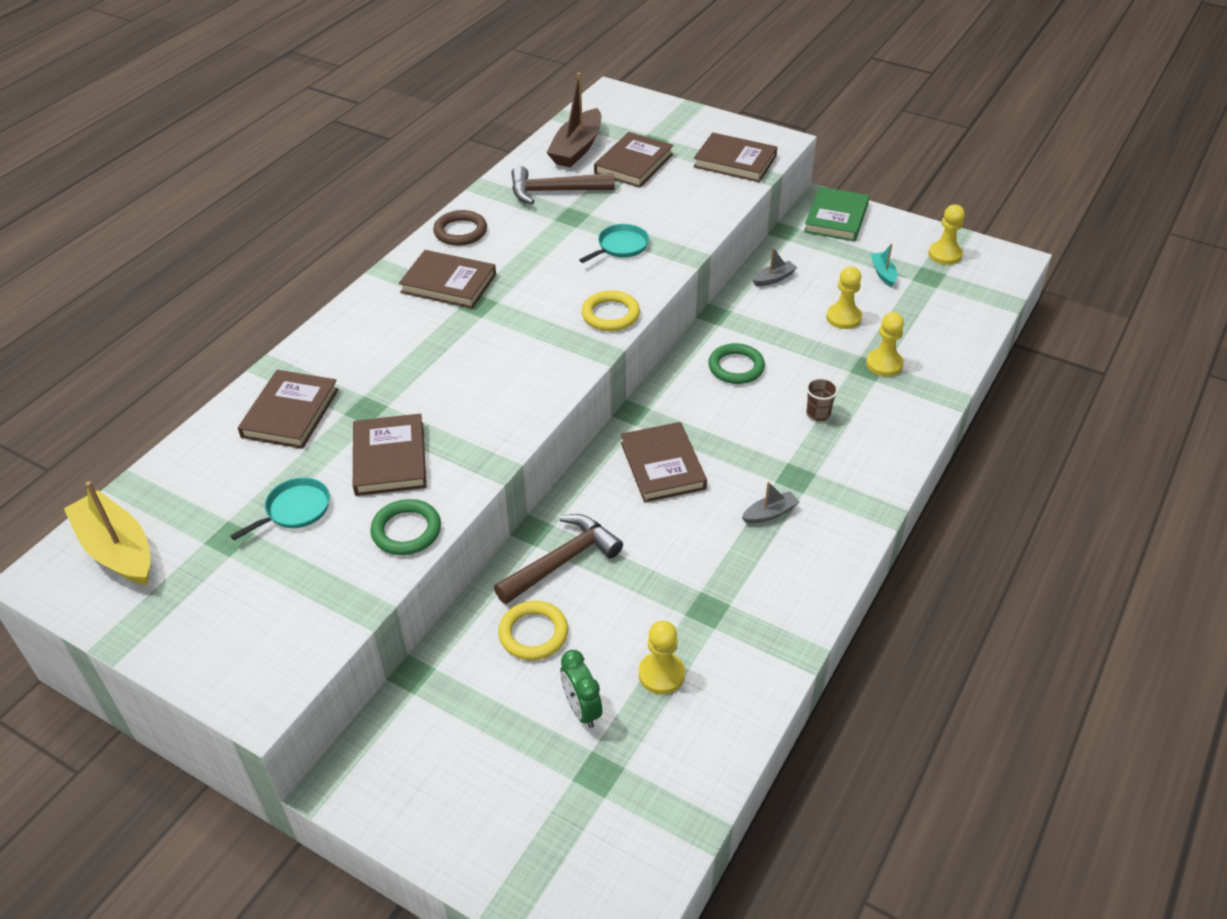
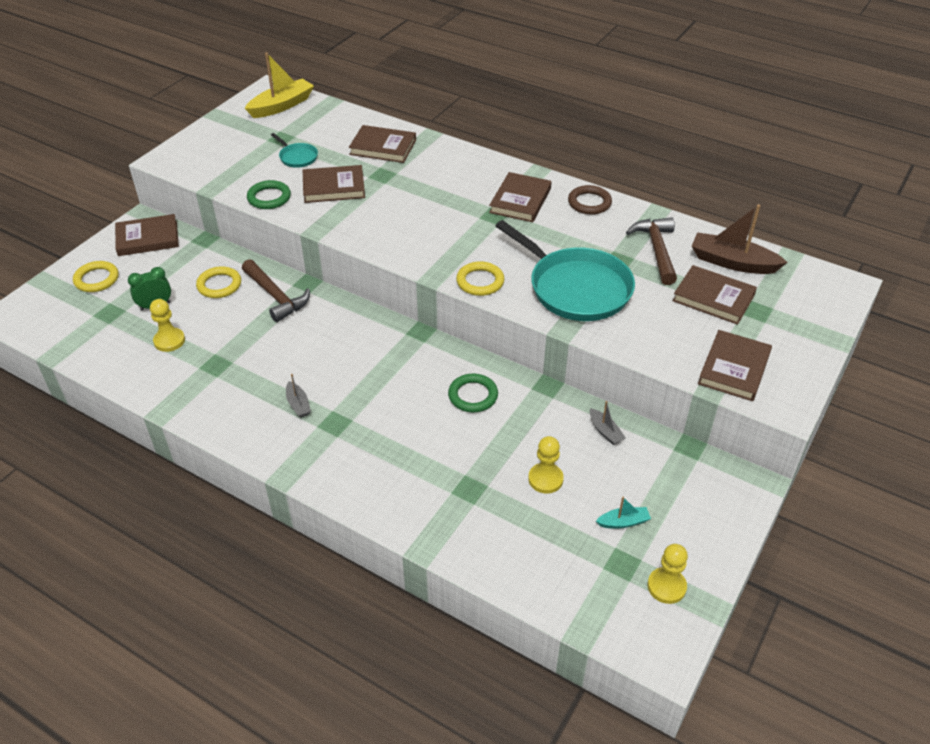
camera: 90 degrees right, 0 degrees up
turquoise pan [579,224,649,263] -> turquoise pan [496,220,635,321], size x2.26
brown book [621,422,707,502] -> brown book moved to [115,214,179,256]
green book [804,187,869,242] -> none
brown cup [806,378,838,421] -> none
yellow pawn [866,312,904,377] -> none
none -> yellow ring [73,261,119,292]

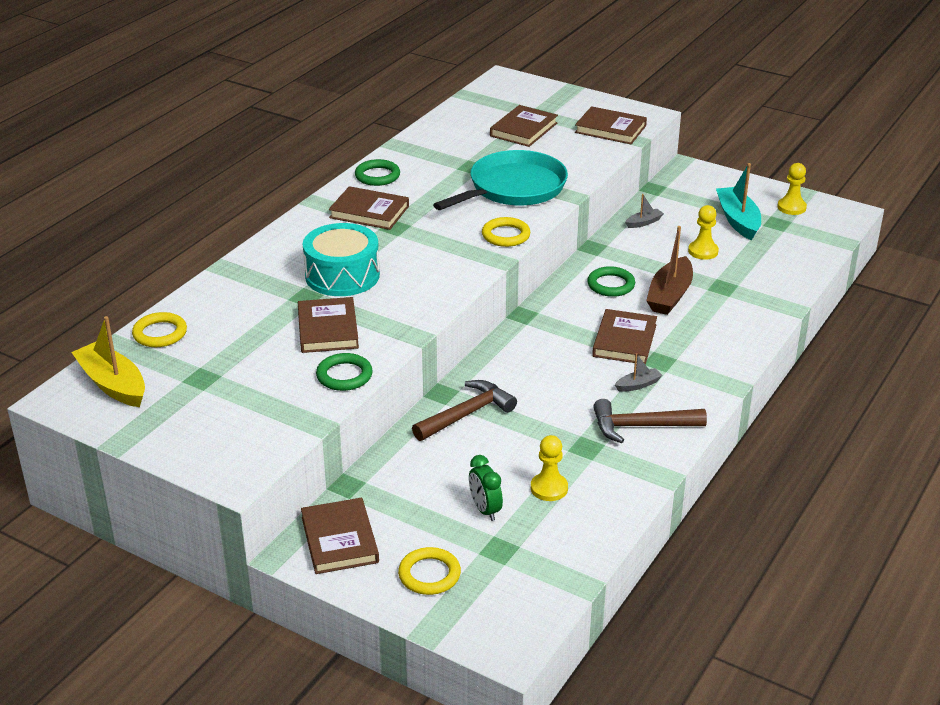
camera: 90 degrees left, 10 degrees down
yellow ring [196,266,241,298] -> yellow ring moved to [132,312,187,347]
turquoise pan [271,133,318,168] -> none
brown book [349,125,416,163] -> brown book moved to [592,309,657,365]
brown ring [568,185,612,215] -> green ring [355,159,400,186]
turquoise boat [596,497,651,529] -> turquoise boat [716,163,761,241], size x2.02
brown hammer [626,217,677,285] -> brown hammer moved to [593,399,707,443]
brown boat [692,204,788,274] -> brown boat moved to [646,226,693,315]
none -> turquoise drum [303,223,380,296]

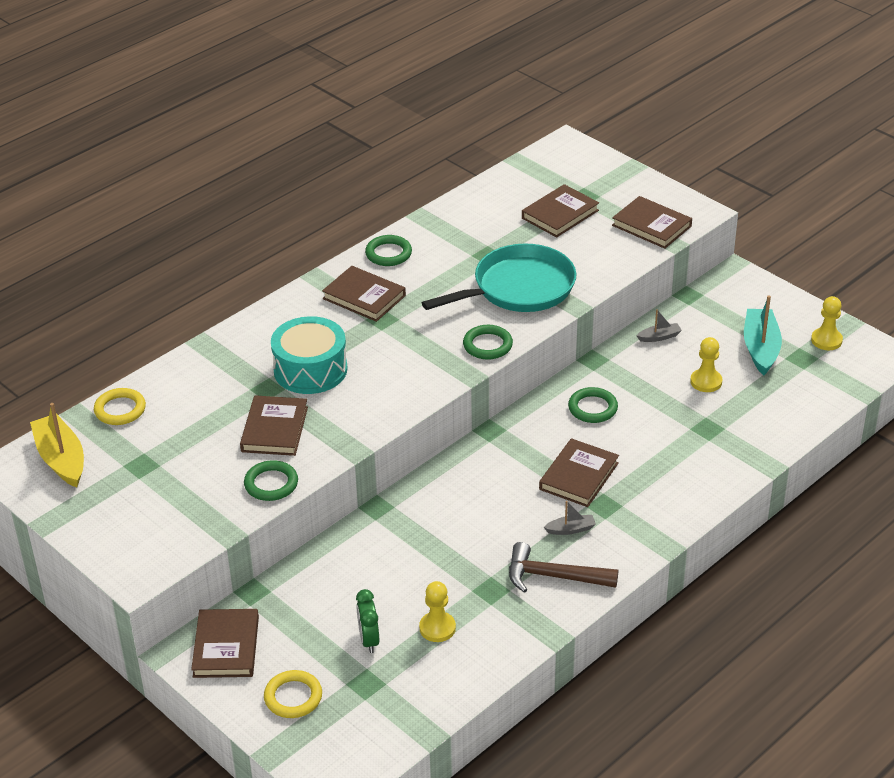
camera: 15 degrees right, 5 degrees up
brown hammer [412,380,517,441] -> none
yellow ring [482,217,530,247] -> green ring [463,325,513,360]
brown boat [646,226,693,315] -> none

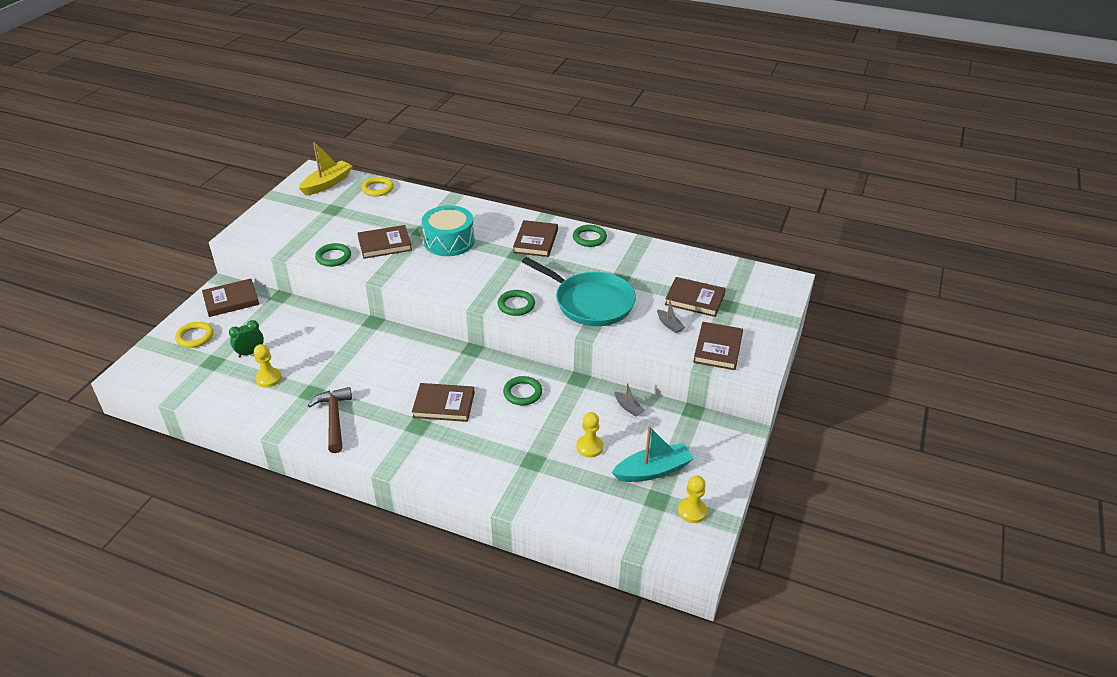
camera: 65 degrees right, 0 degrees up
grey boat [544,501,596,535] -> grey boat moved to [657,300,685,333]

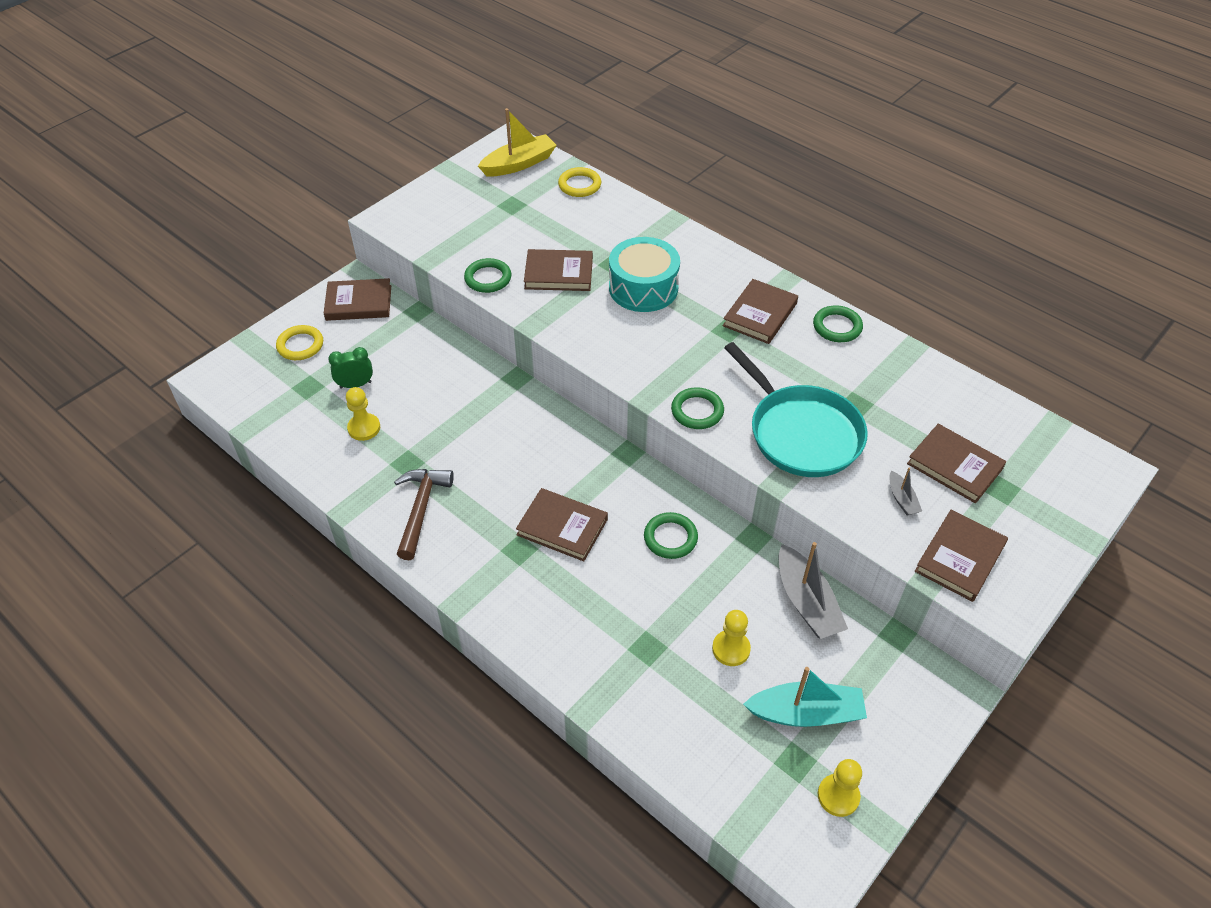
camera: 20 degrees right, 10 degrees up
grey boat [615,383,645,417] -> grey boat [779,542,848,639], size x2.02

